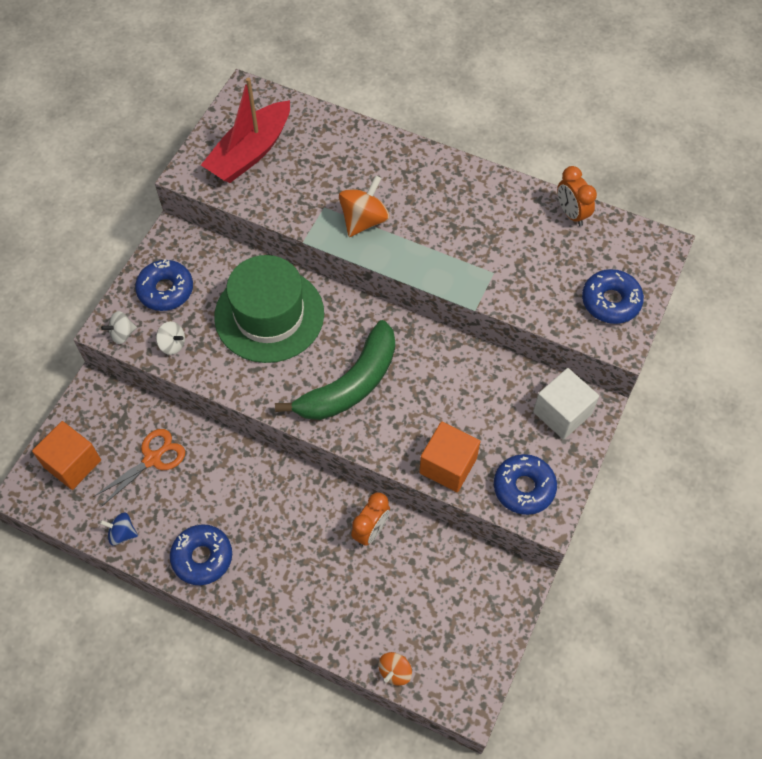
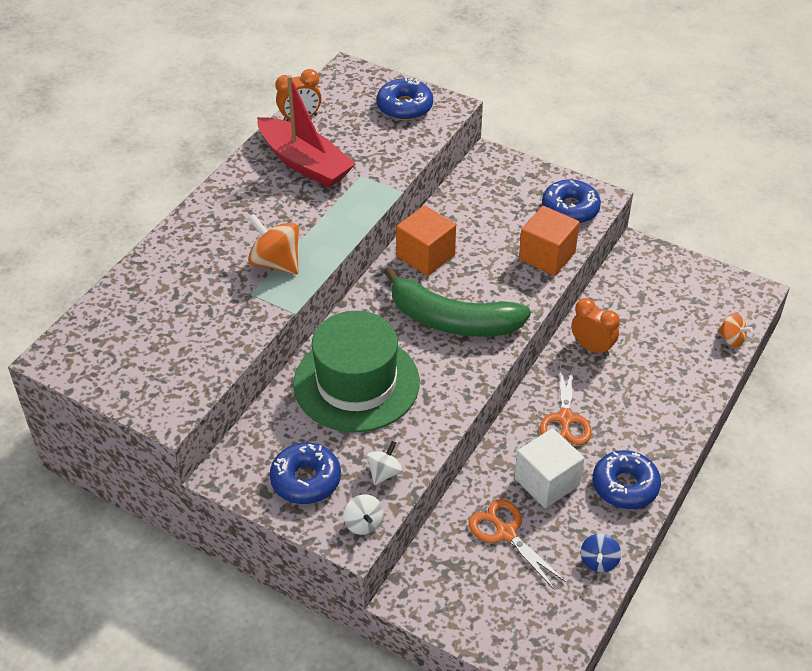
camera: 85 degrees left, 15 degrees down
orange cube [32,421,101,490] -> orange cube moved to [396,205,456,276]
red boat [201,78,290,183] -> red boat moved to [257,75,356,188]
green banana [275,320,395,420] -> green banana turned 150 degrees clockwise [384,266,531,337]
white cube [533,368,599,440] -> white cube moved to [515,428,584,508]
none -> orange scissors [540,363,592,445]

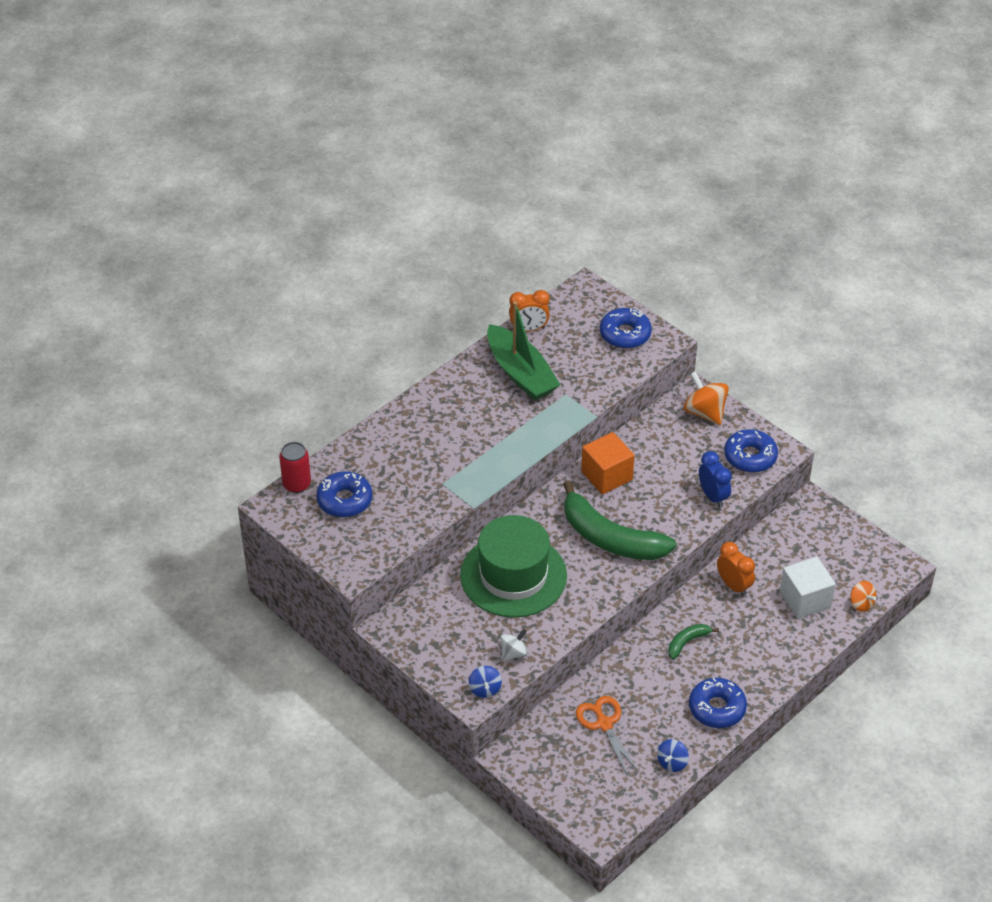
camera: 15 degrees right, 0 degrees up
orange spinning top [248,214,299,275] -> orange spinning top moved to [684,371,729,425]
red boat [257,75,356,188] -> green boat [487,301,561,400]
blue donut [270,443,341,504] -> blue donut moved to [316,471,373,517]
white spinning top [343,494,383,535] -> blue spinning top [469,666,502,698]
white cube [515,428,584,508] -> white cube moved to [780,557,836,619]
orange cube [519,206,580,276] -> blue clock [699,451,732,508]
orange scissors [540,363,592,445] -> green banana [668,624,719,660]
none -> red can [279,442,311,493]

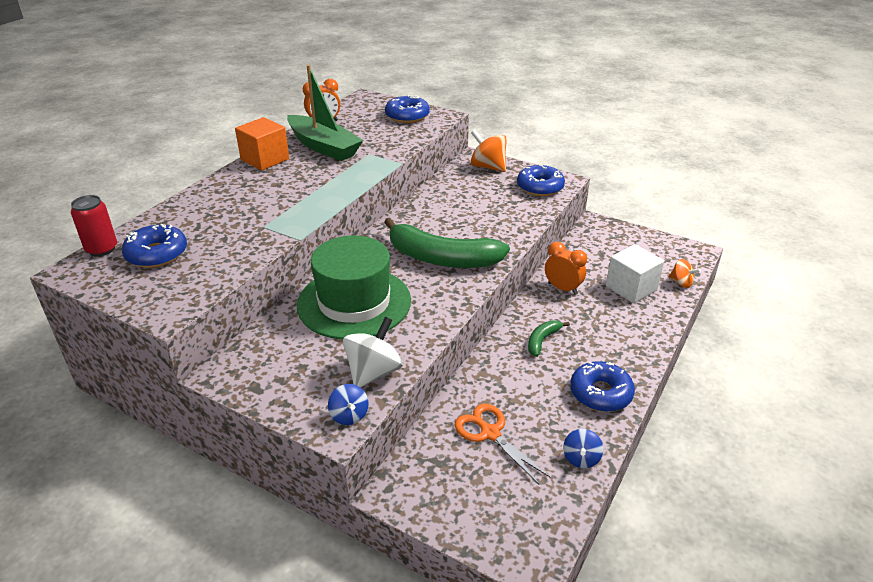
camera: 15 degrees left, 10 degrees down
white spinning top [500,629,528,662] -> white spinning top [343,317,403,388], size x1.69
orange cube [581,432,634,494] -> orange cube moved to [235,117,289,171]
blue clock [699,451,732,508] -> none

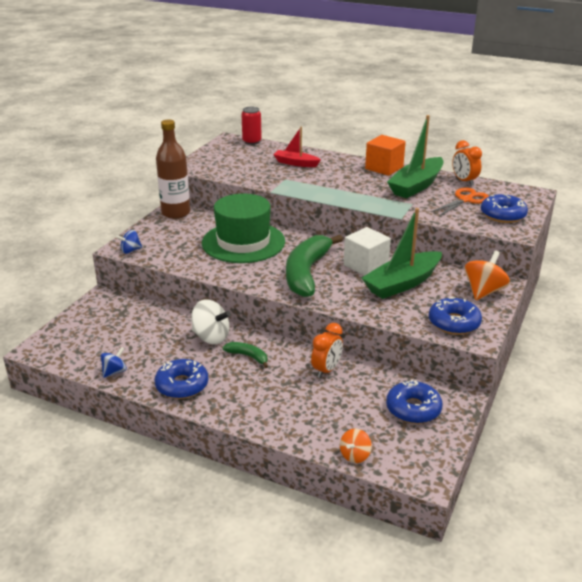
camera: 85 degrees right, 5 degrees down
blue donut [122,224,187,268] -> blue donut moved to [386,379,443,424]
white spinning top [343,317,403,388] -> white spinning top moved to [191,299,231,344]
orange scissors [454,404,550,484] -> orange scissors moved to [431,187,489,216]
blue spinning top [563,429,604,468] -> blue spinning top turned 120 degrees clockwise [101,347,127,378]
white cube [606,244,664,303] -> white cube moved to [344,227,391,276]
none -> brown bottle [156,119,190,219]
none -> red boat [273,127,321,167]
none -> green boat [362,208,442,299]

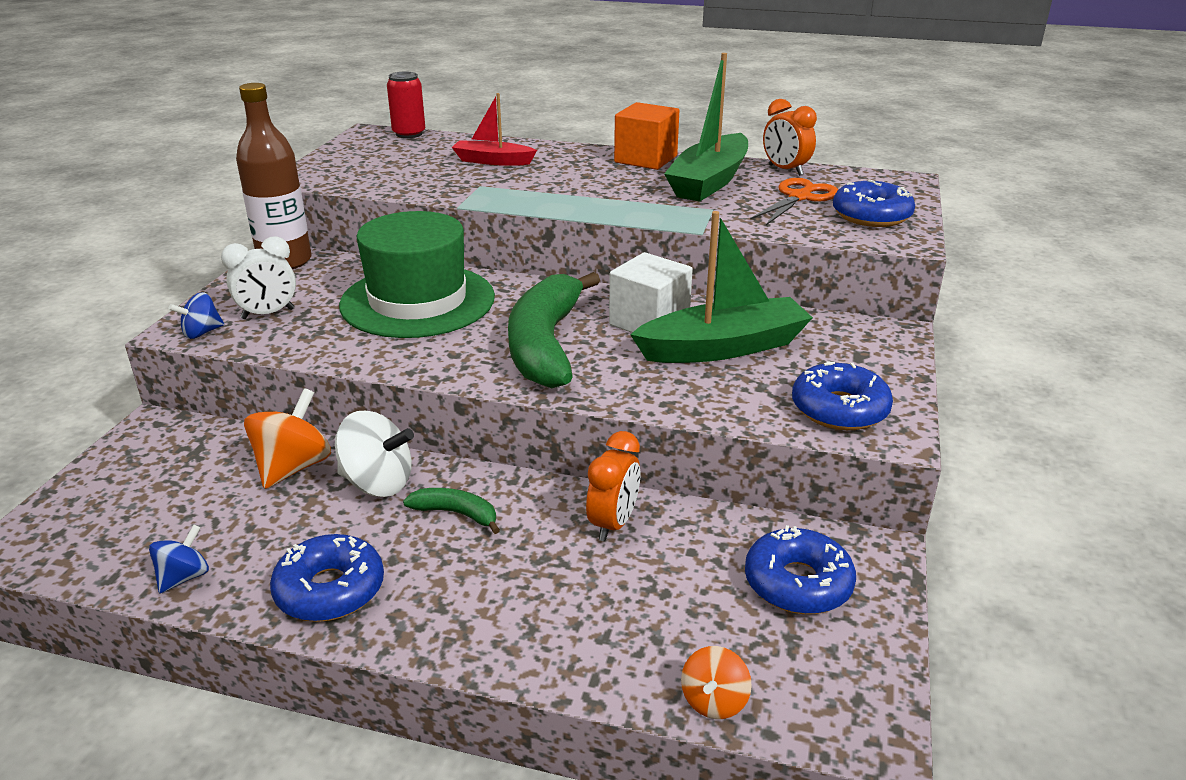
camera: 10 degrees left, 0 degrees up
green boat [362,208,442,299] -> green boat turned 150 degrees counterclockwise [630,211,813,363]
orange spinning top [465,250,510,300] -> orange spinning top moved to [244,388,331,489]
none -> white clock [221,236,296,319]

